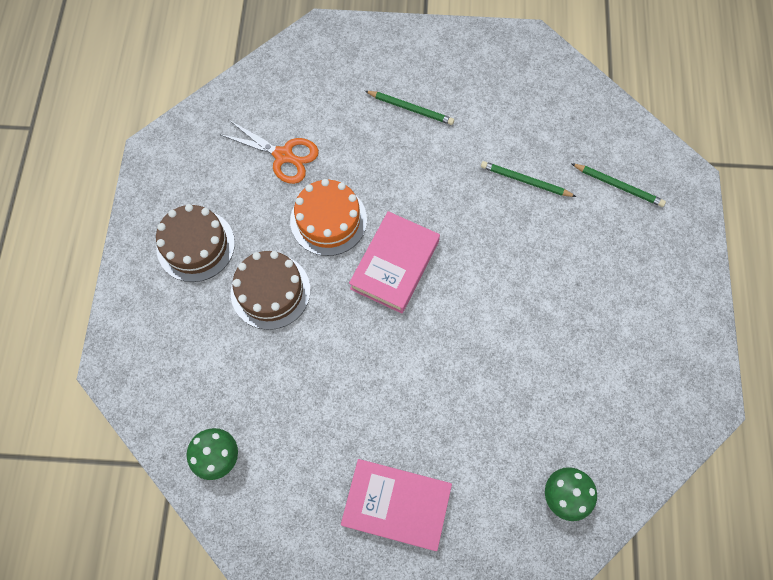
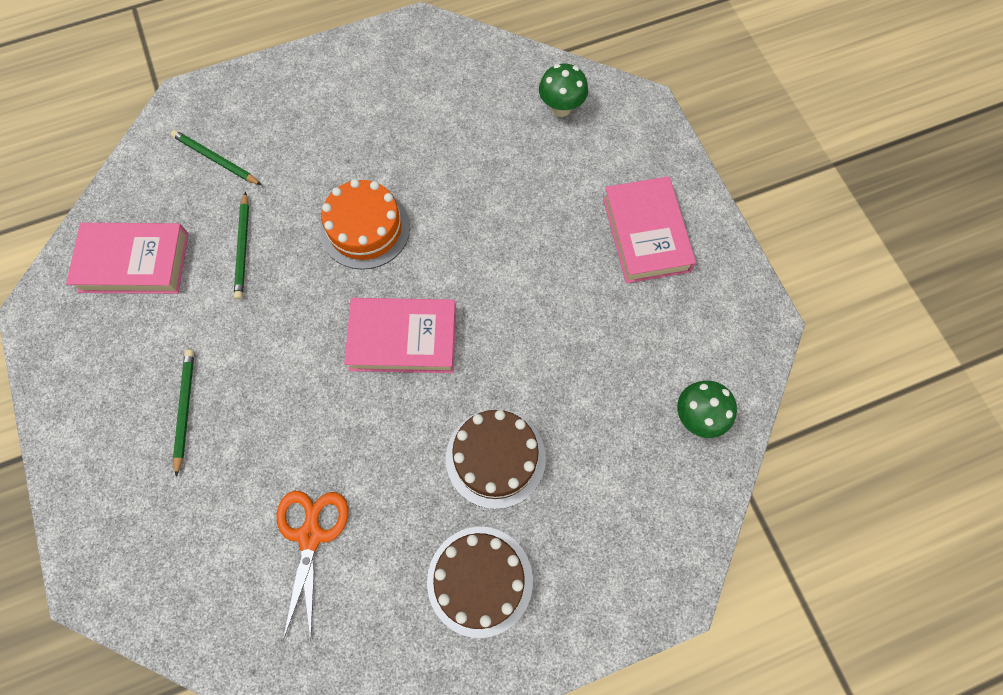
camera: 115 degrees left, 0 degrees up
orange cake [290,179,367,256] -> orange cake moved to [320,179,410,270]
green pencil [571,163,666,207] -> green pencil turned 60 degrees counterclockwise [171,130,262,185]
none -> pink book [66,223,189,294]

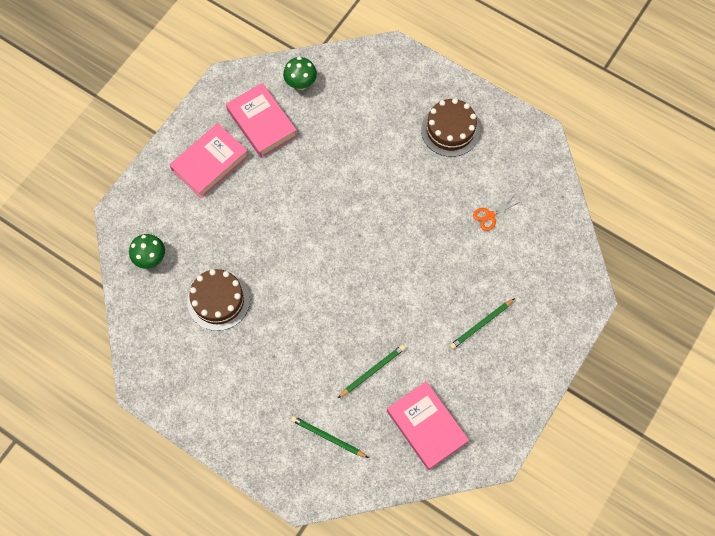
camera: 125 degrees left, 0 degrees up
green pencil [171,130,262,185] -> green pencil turned 120 degrees clockwise [291,416,369,458]
orange scissors [276,491,349,641] -> orange scissors [473,196,520,231], size x0.60
orange cake [320,179,410,270] -> none
pink book [344,298,456,373] -> pink book moved to [226,83,297,158]
brown cake [446,409,546,509] -> brown cake moved to [187,269,250,331]

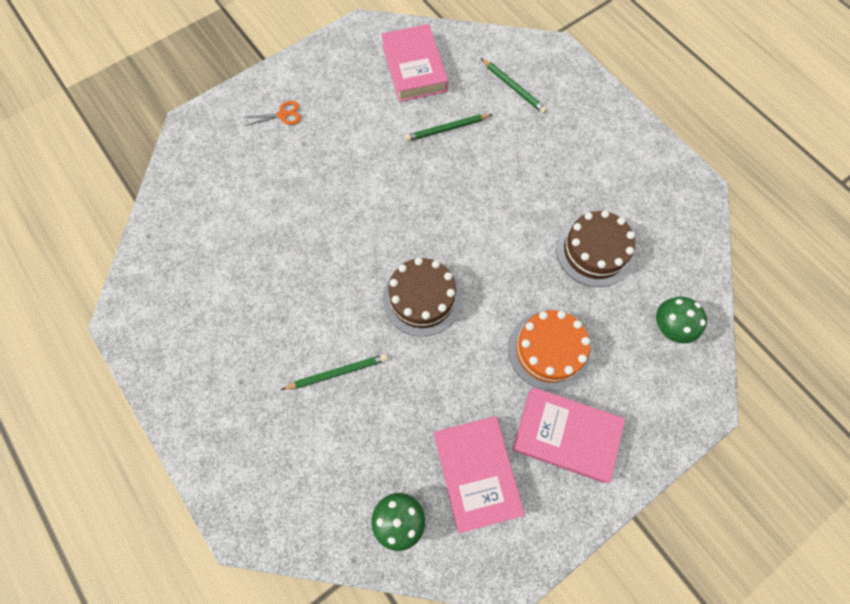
camera: 160 degrees left, 0 degrees up
pink book [170,123,249,199] -> pink book turned 45 degrees clockwise [512,387,625,483]
brown cake [421,98,480,157] -> brown cake moved to [383,258,462,336]
green pencil [450,298,515,349] -> green pencil moved to [281,354,388,390]
orange scissors [473,196,520,231] -> orange scissors moved to [245,101,301,126]
none -> orange cake [508,310,590,391]

